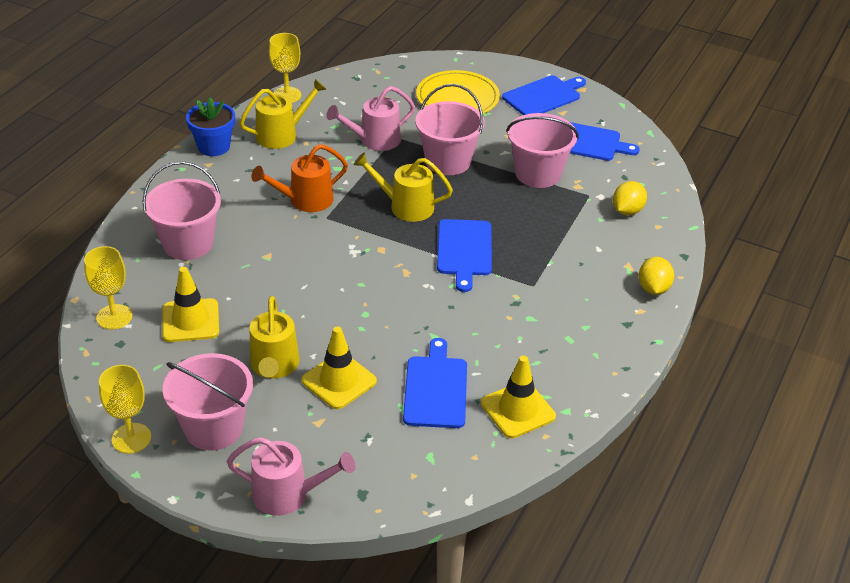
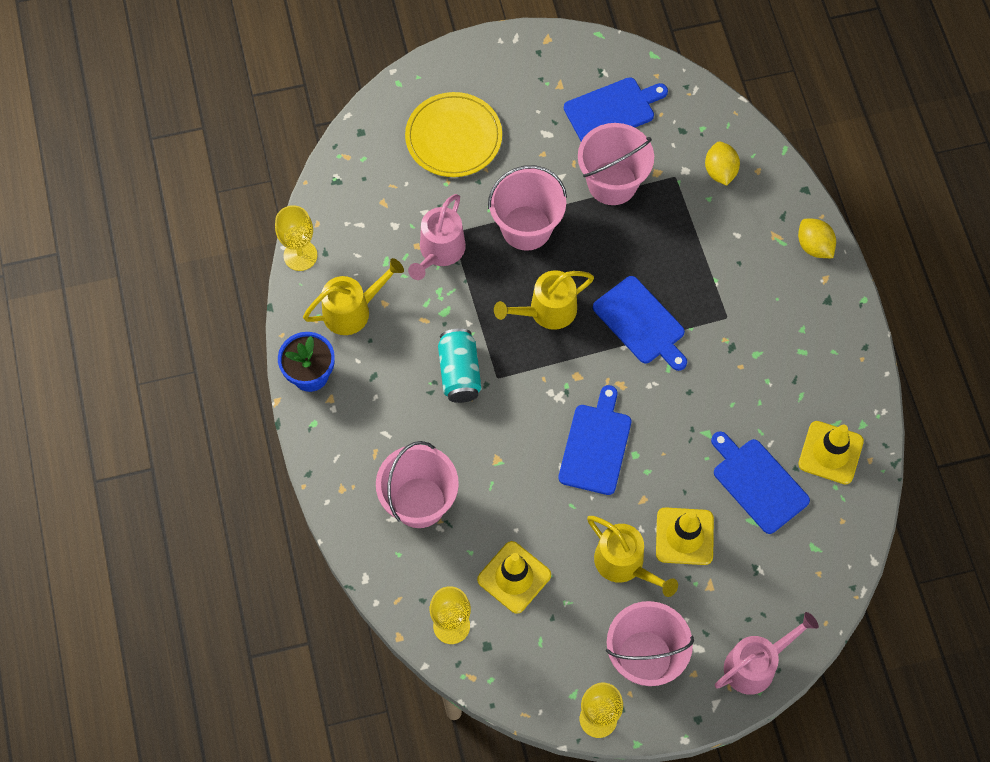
camera: 40 degrees left, 25 degrees up
yellow watering can [240,79,326,149] -> yellow watering can turned 45 degrees clockwise [303,258,404,335]
orange watering can [251,144,348,212] -> turquoise can [438,329,482,403]
blue cutting board [502,75,586,115] -> blue cutting board moved to [558,385,631,495]

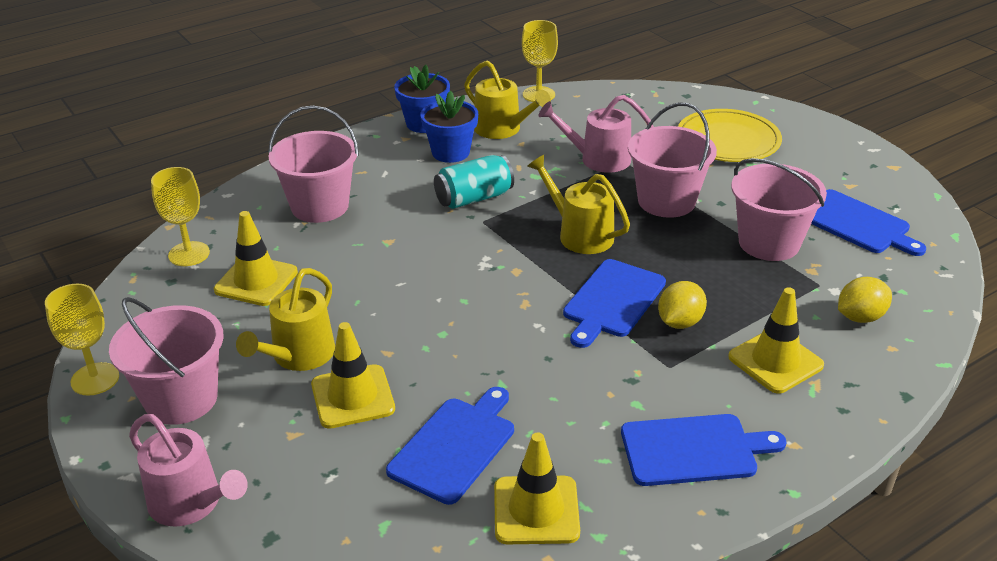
camera: 70 degrees right, 30 degrees down
blue cutting board [558,385,631,495] -> blue cutting board moved to [621,414,787,486]
yellow lemon [798,219,836,258] -> yellow lemon moved to [658,281,707,329]
none -> blue flower pot [420,91,478,163]
none -> yellow traffic cone [728,287,824,393]

